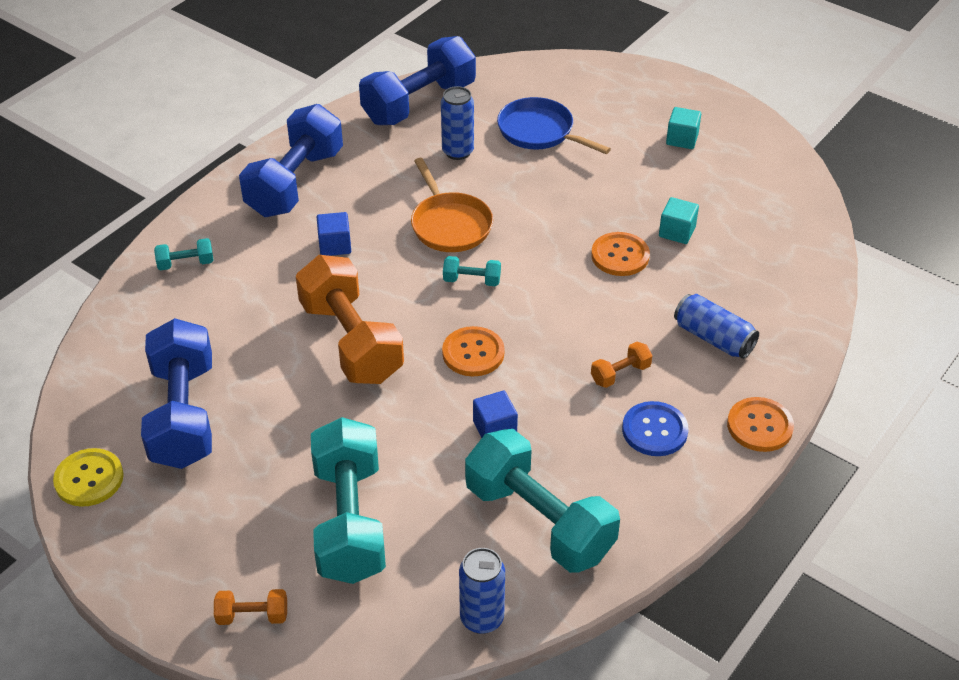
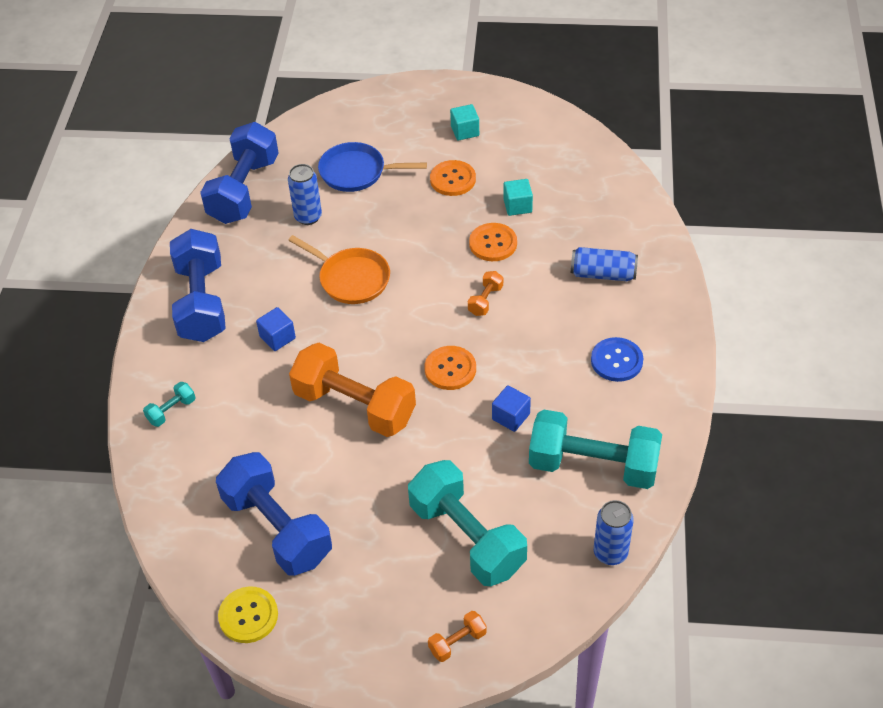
camera: 30 degrees left, 5 degrees up
turquoise dumbbell [443,256,501,286] -> none
orange dumbbell [591,342,653,388] -> orange dumbbell moved to [468,271,503,316]
orange button [727,397,794,452] -> orange button moved to [430,160,476,196]

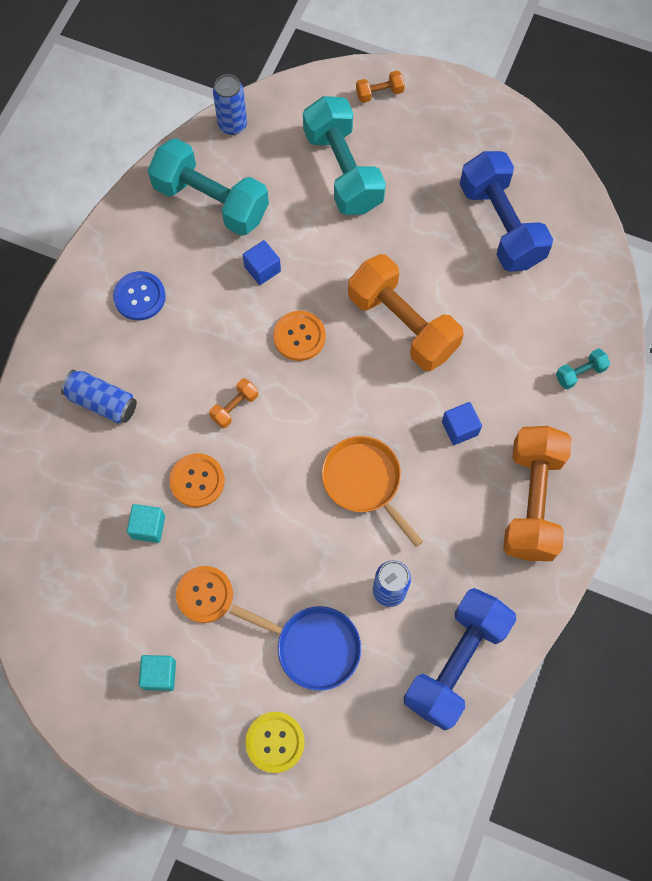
camera: 165 degrees left, 20 degrees up
blue dumbbell [170,229,226,342] -> orange dumbbell [503,426,572,561]
yellow button [218,587,278,643] -> yellow button moved to [245,712,305,773]

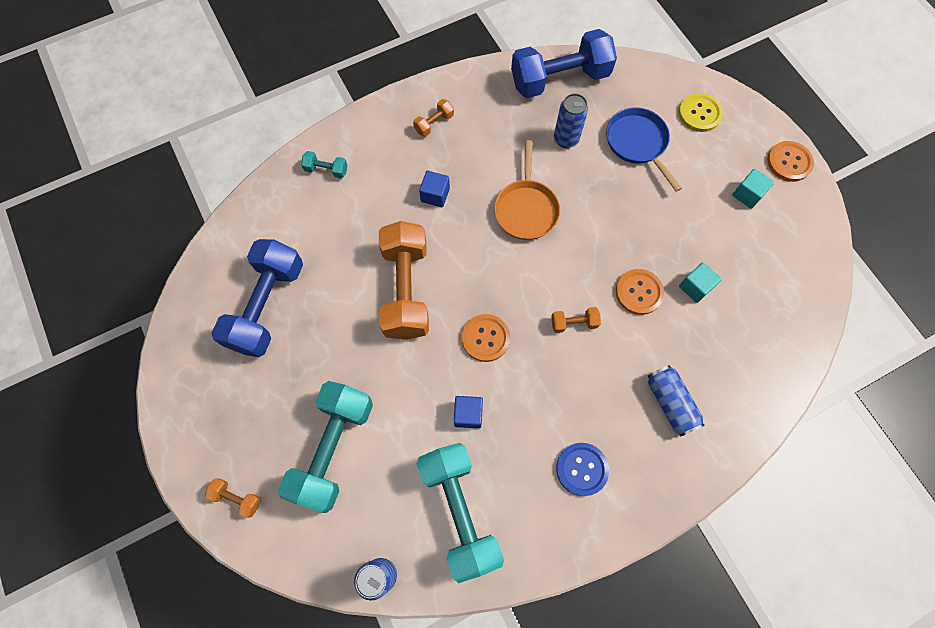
camera: 140 degrees left, 0 degrees up
orange button [176,566,233,623] -> orange button moved to [767,141,814,182]
orange dumbbell [503,426,572,561] -> orange dumbbell [413,99,454,137], size x0.42

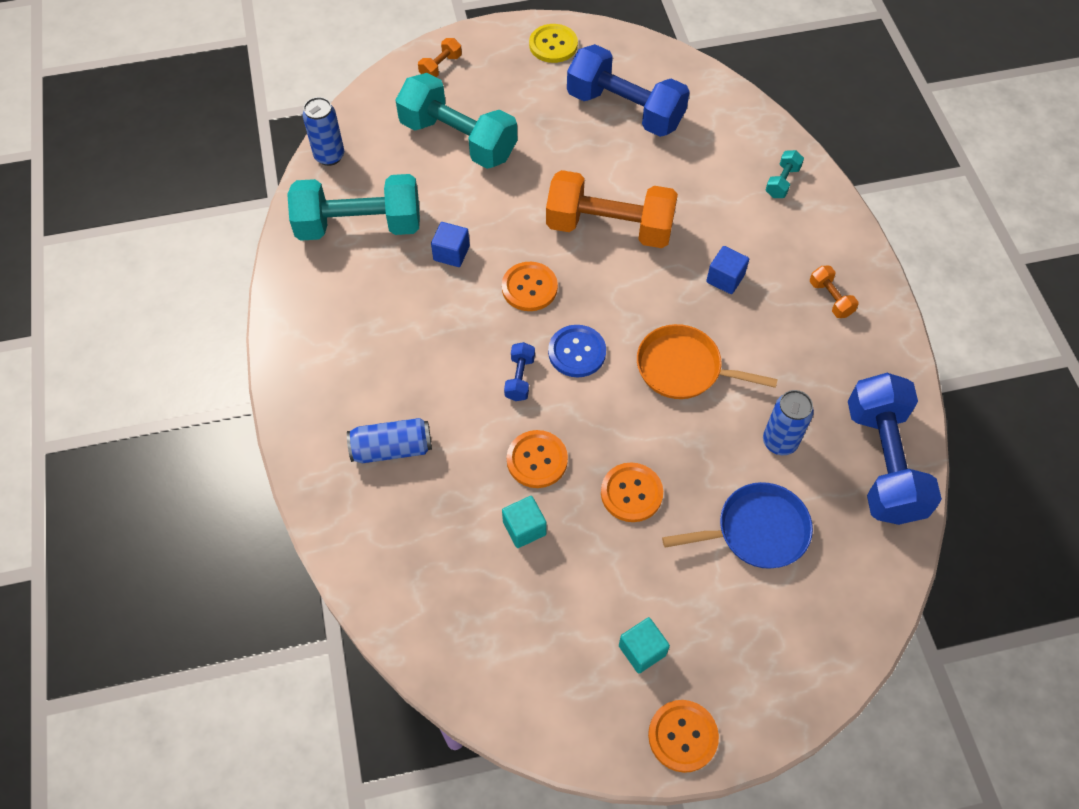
camera: 105 degrees right, 10 degrees down
orange dumbbell [551,307,601,333] -> blue dumbbell [504,342,535,401]
blue button [556,443,609,496] -> blue button moved to [548,325,606,377]
yellow button [679,93,723,132] -> yellow button moved to [529,24,578,63]
none -> orange button [601,462,663,522]

